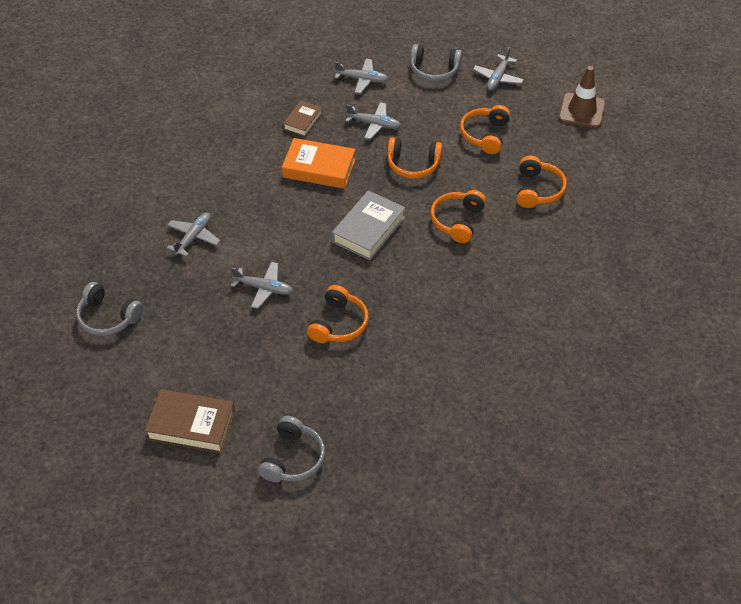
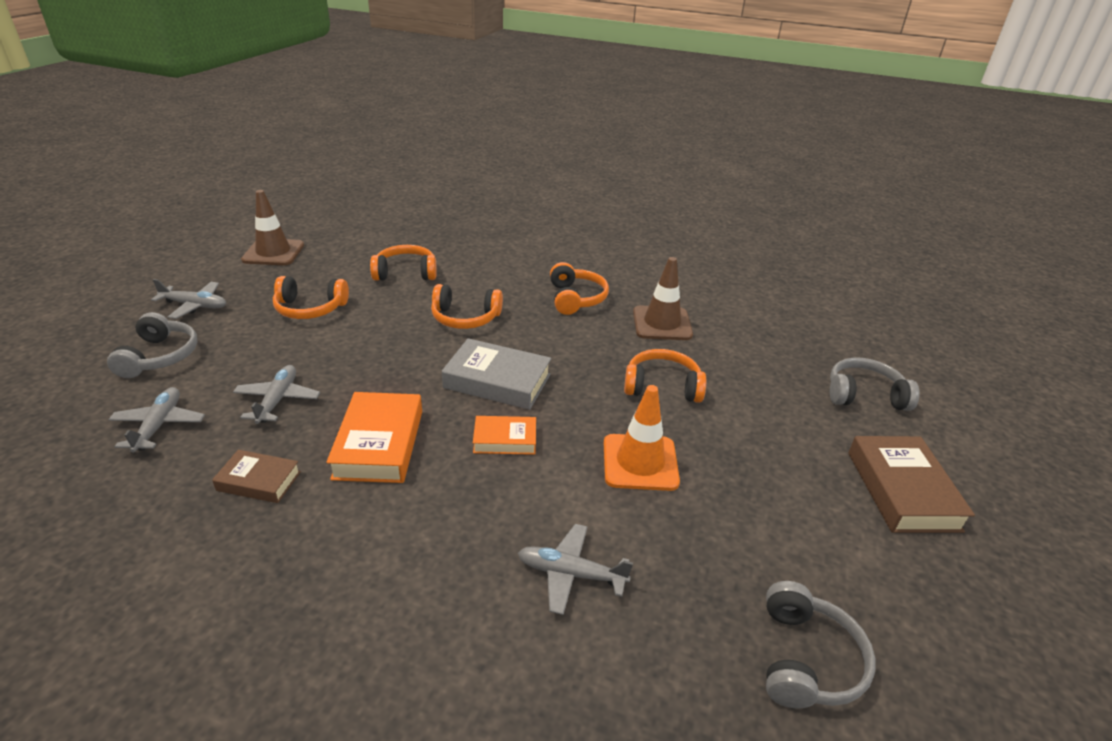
camera: 105 degrees left, 15 degrees down
grey plane [231,262,293,309] -> orange traffic cone [604,385,680,491]
orange headphones [387,137,443,179] -> orange headphones moved to [550,262,609,315]
none -> orange book [473,416,536,455]
none -> brown traffic cone [633,257,693,340]

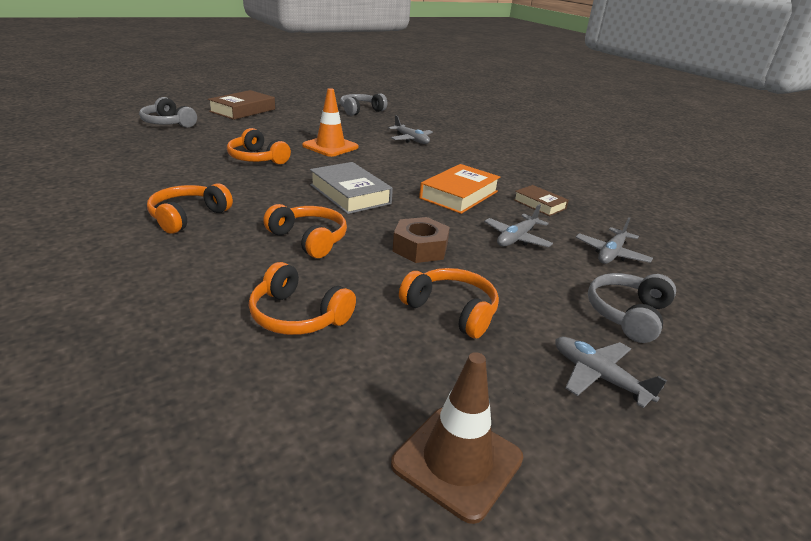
camera: 145 degrees left, 5 degrees down
orange book [473,416,536,455] -> none
brown traffic cone [633,257,693,340] -> none
none -> brown nut [392,217,450,263]

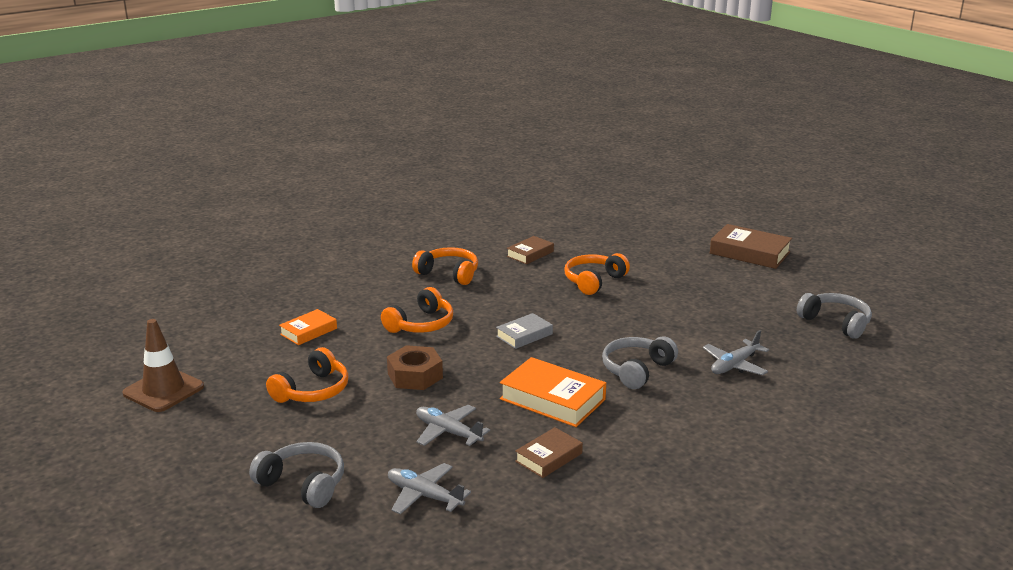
camera: 90 degrees right, 5 degrees down
grey headphones [139,97,197,128] -> grey headphones moved to [602,337,678,389]
orange headphones [249,262,356,335] -> orange book [279,309,337,345]
orange traffic cone [302,88,359,157] -> none
grey book [310,162,393,214] -> grey book [496,313,553,349], size x0.60
grey plane [555,337,667,408] -> none
none -> brown book [507,236,554,264]

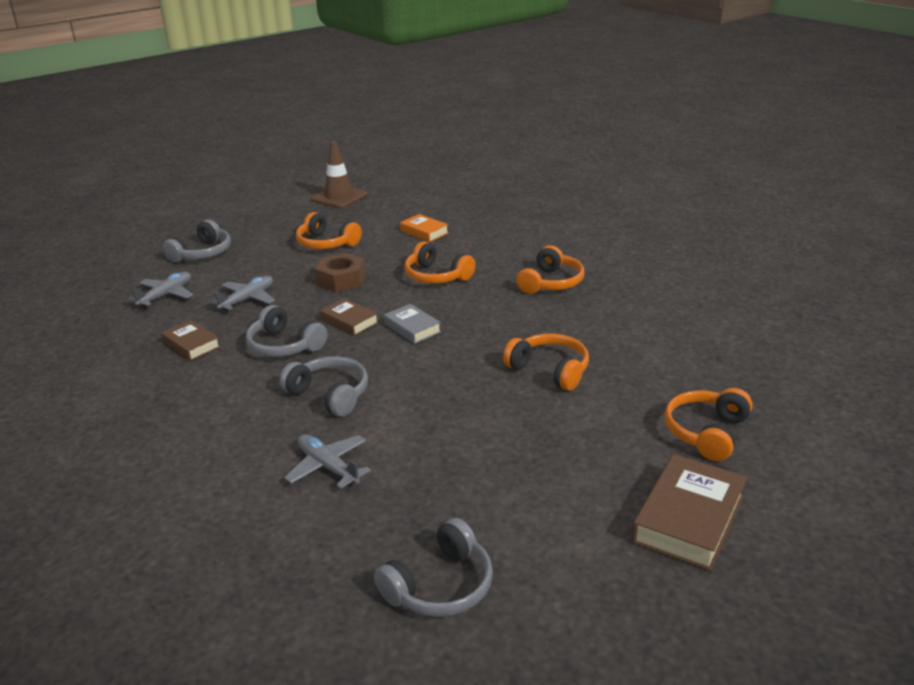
camera: 90 degrees right, 5 degrees up
orange book [500,357,606,427] -> grey headphones [246,305,328,357]
brown book [507,236,554,264] -> brown book moved to [320,298,379,336]
none -> orange headphones [665,388,753,461]

